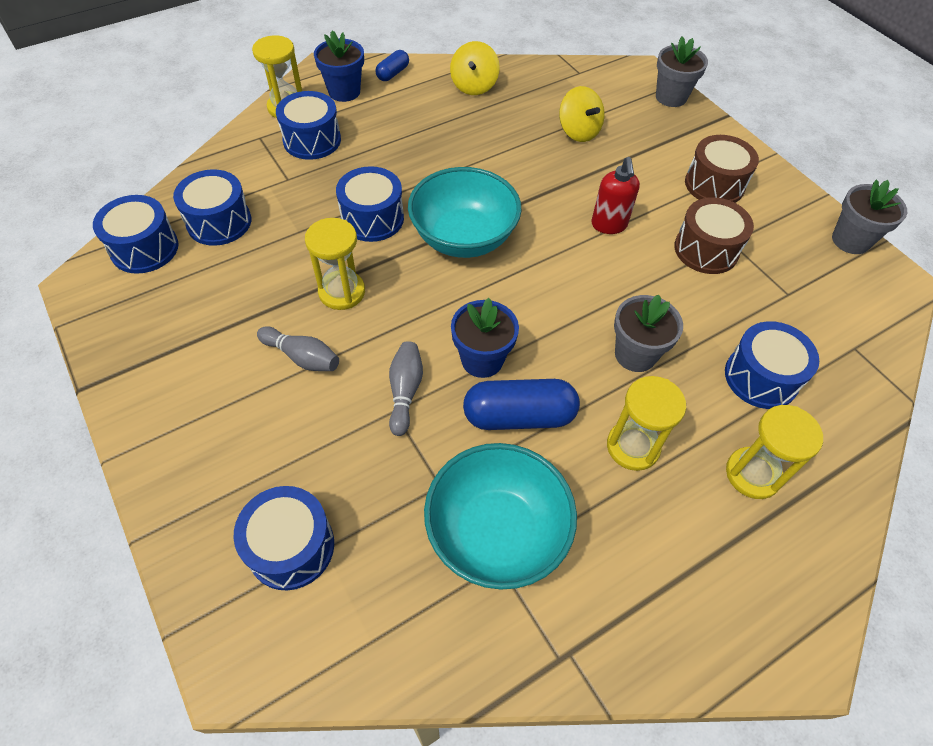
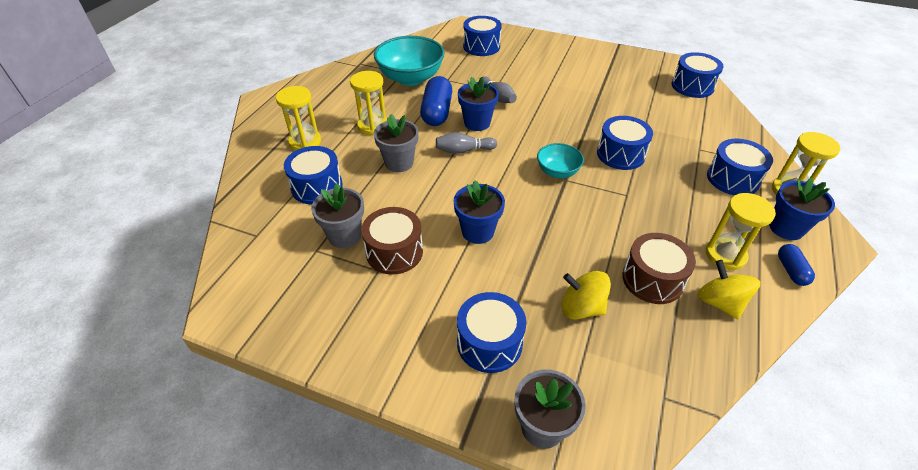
camera: 145 degrees right, 10 degrees down
blue drum [173,169,251,246] -> blue drum moved to [457,292,526,373]
grey bowling pin [257,326,339,371] -> grey bowling pin moved to [436,132,497,154]
yellow hourglass [305,218,365,310] -> yellow hourglass moved to [706,193,776,270]
turquoise bowl [408,167,521,258] -> turquoise bowl [537,143,584,178], size x0.55
blue capsule [463,379,580,430] -> blue capsule turned 45 degrees counterclockwise [420,76,452,126]
red soap dispenser [592,157,640,234] -> blue flower pot [453,180,505,244]
brown drum [685,135,759,203] -> brown drum moved to [622,233,696,304]
grey flower pot [832,180,907,254] -> grey flower pot moved to [311,183,364,248]

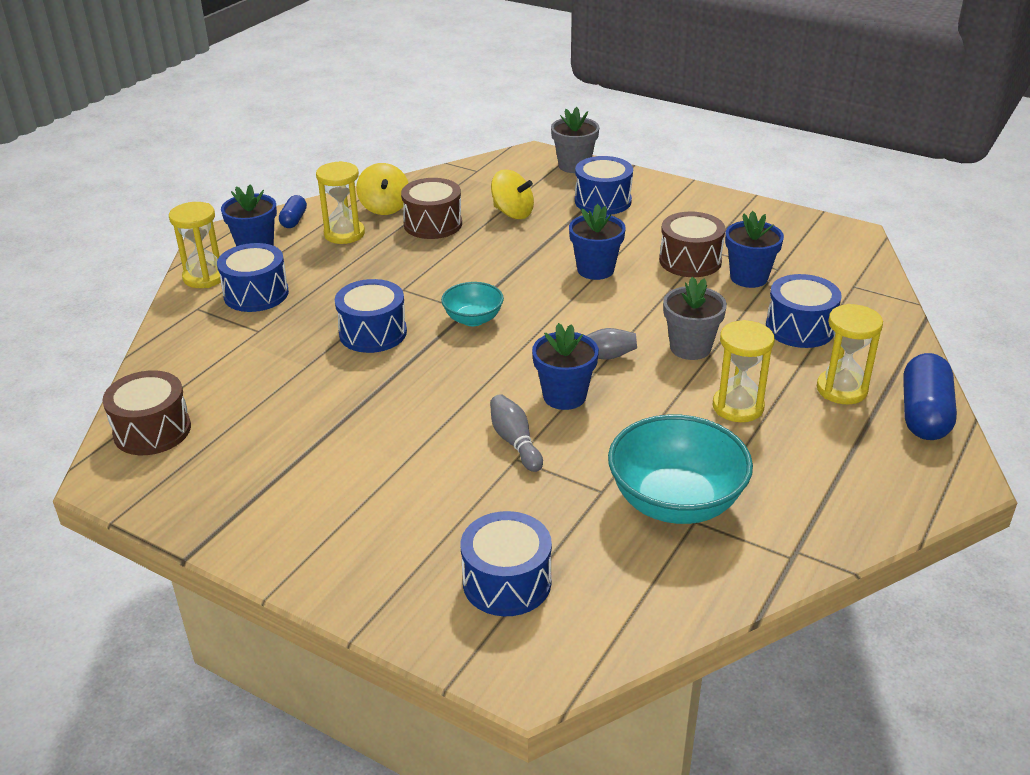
camera: 170 degrees left, 10 degrees down
grey flower pot [311,183,364,248] -> blue flower pot [725,211,784,288]
blue capsule [420,76,452,126] -> blue capsule moved to [903,353,957,440]
blue drum [672,52,724,98] -> brown drum [102,370,191,455]

